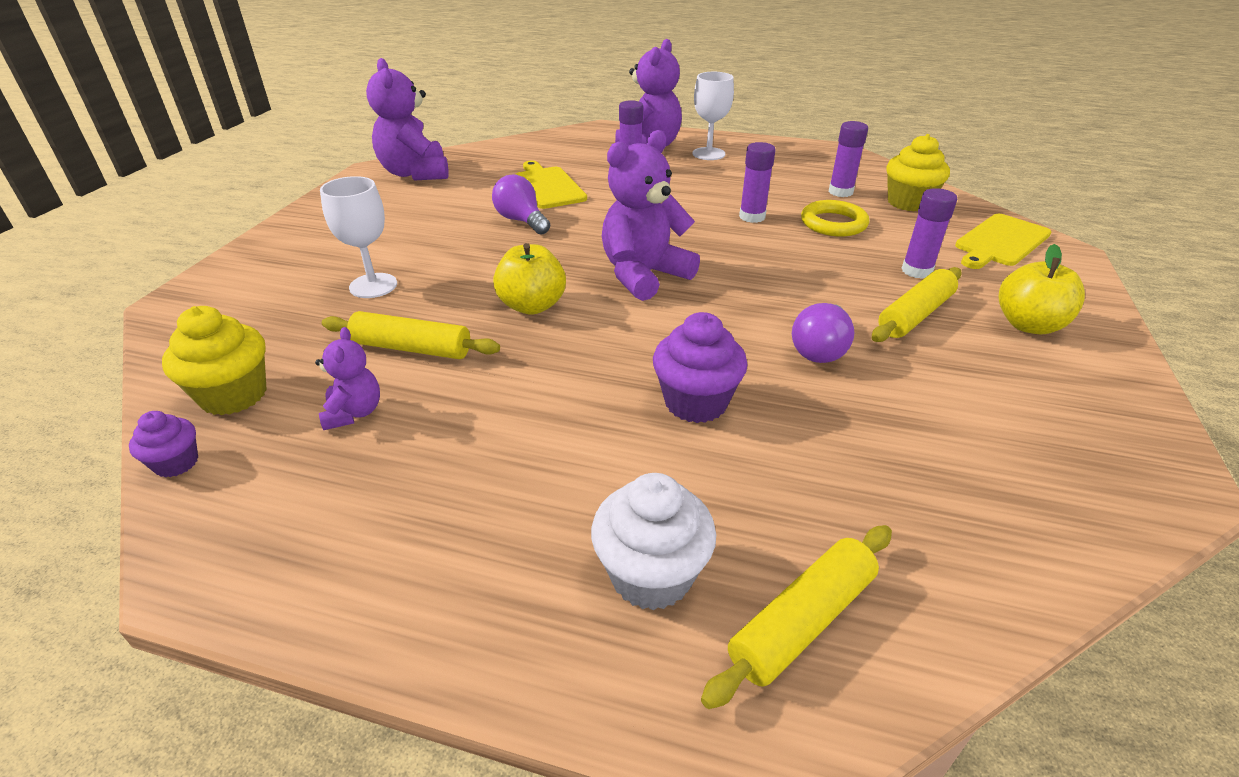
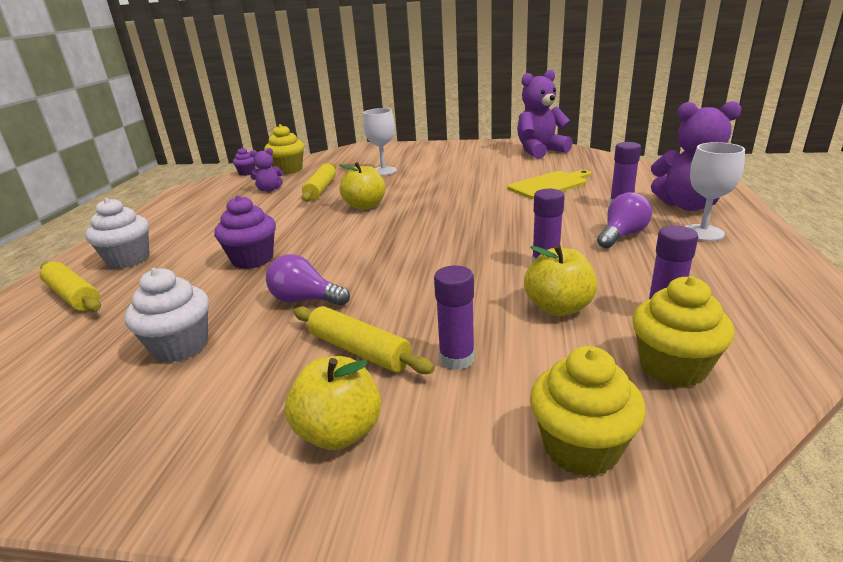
camera: 85 degrees right, 10 degrees down
purple light bulb [492,174,550,235] -> purple light bulb moved to [597,192,652,248]
purple teddy bear [602,130,700,301] -> none
yellow ring [801,200,869,237] -> yellow apple [524,245,598,316]
yellow cutting board [955,214,1051,269] -> yellow cupcake [530,346,646,477]
none -> white cupcake [125,268,209,363]

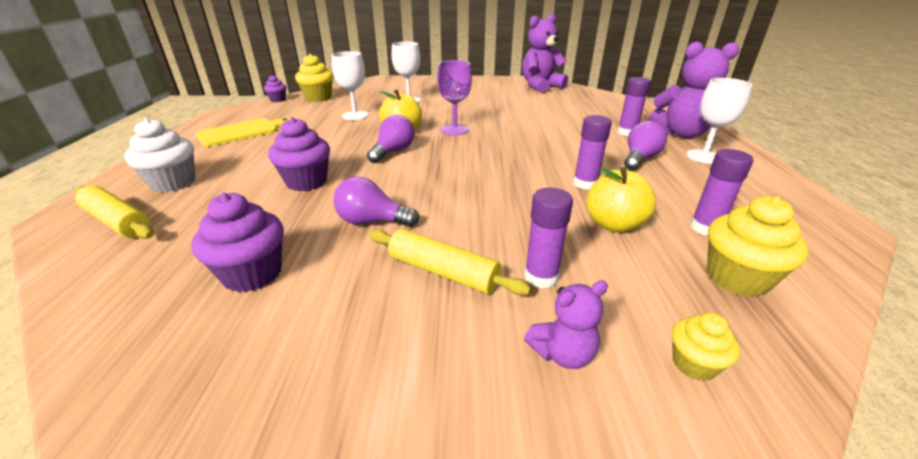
camera: 10 degrees left, 5 degrees up
white cupcake [125,268,209,363] -> purple cupcake [191,193,284,293]
purple teddy bear [250,148,283,192] -> purple teddy bear moved to [524,281,608,369]
yellow apple [285,356,381,450] -> none
yellow rolling pin [302,163,336,202] -> white goblet [332,51,368,120]
yellow cutting board [508,170,591,199] -> yellow cutting board moved to [196,118,290,147]
yellow cupcake [530,346,646,477] -> yellow cupcake [672,313,740,381], size x0.57
none -> purple light bulb [367,115,415,163]
none -> purple goblet [437,60,472,135]

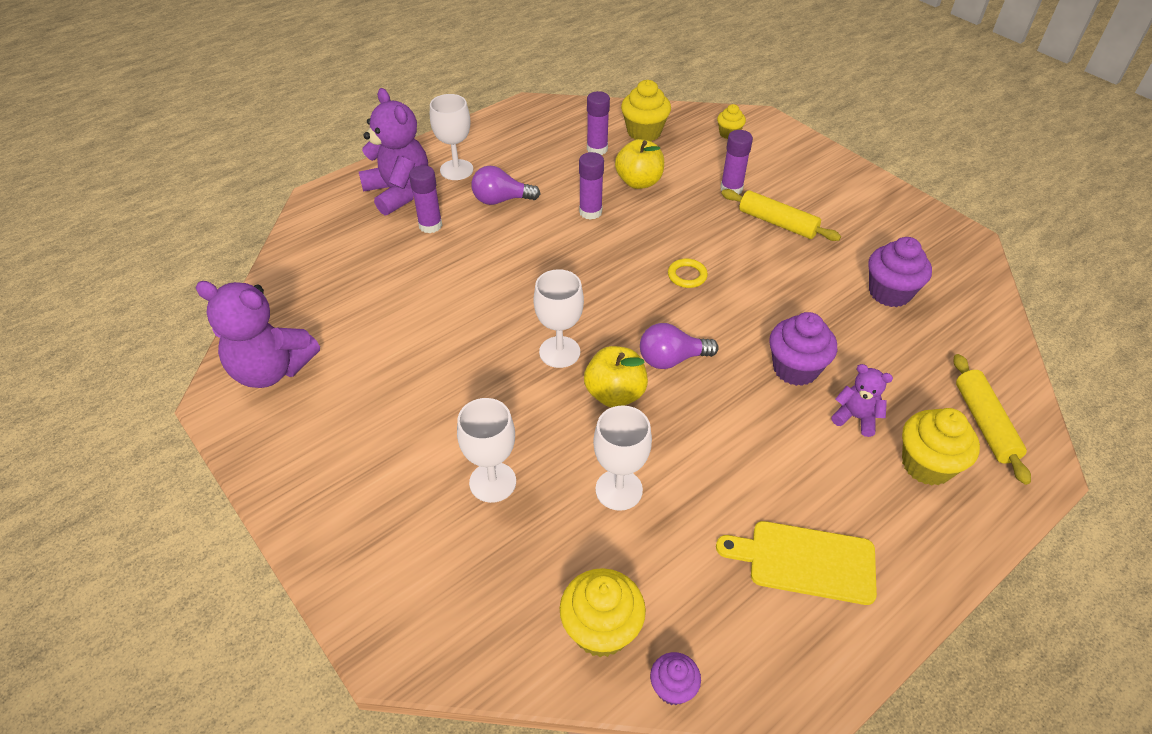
camera: 130 degrees left, 15 degrees up
white cupcake [124,118,195,192] -> yellow cupcake [902,408,980,485]
purple light bulb [334,177,419,227] -> none
yellow rolling pin [369,229,531,295] -> yellow rolling pin turned 45 degrees counterclockwise [722,189,841,241]
purple goblet [437,60,472,135] -> white goblet [533,269,584,368]
purple teddy bear [524,281,608,369] -> purple teddy bear moved to [831,364,893,437]
none -> yellow ring [668,259,708,288]

